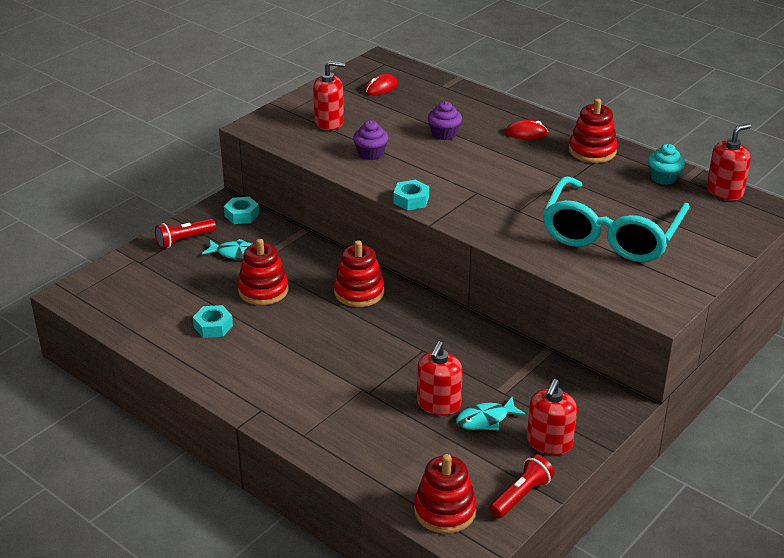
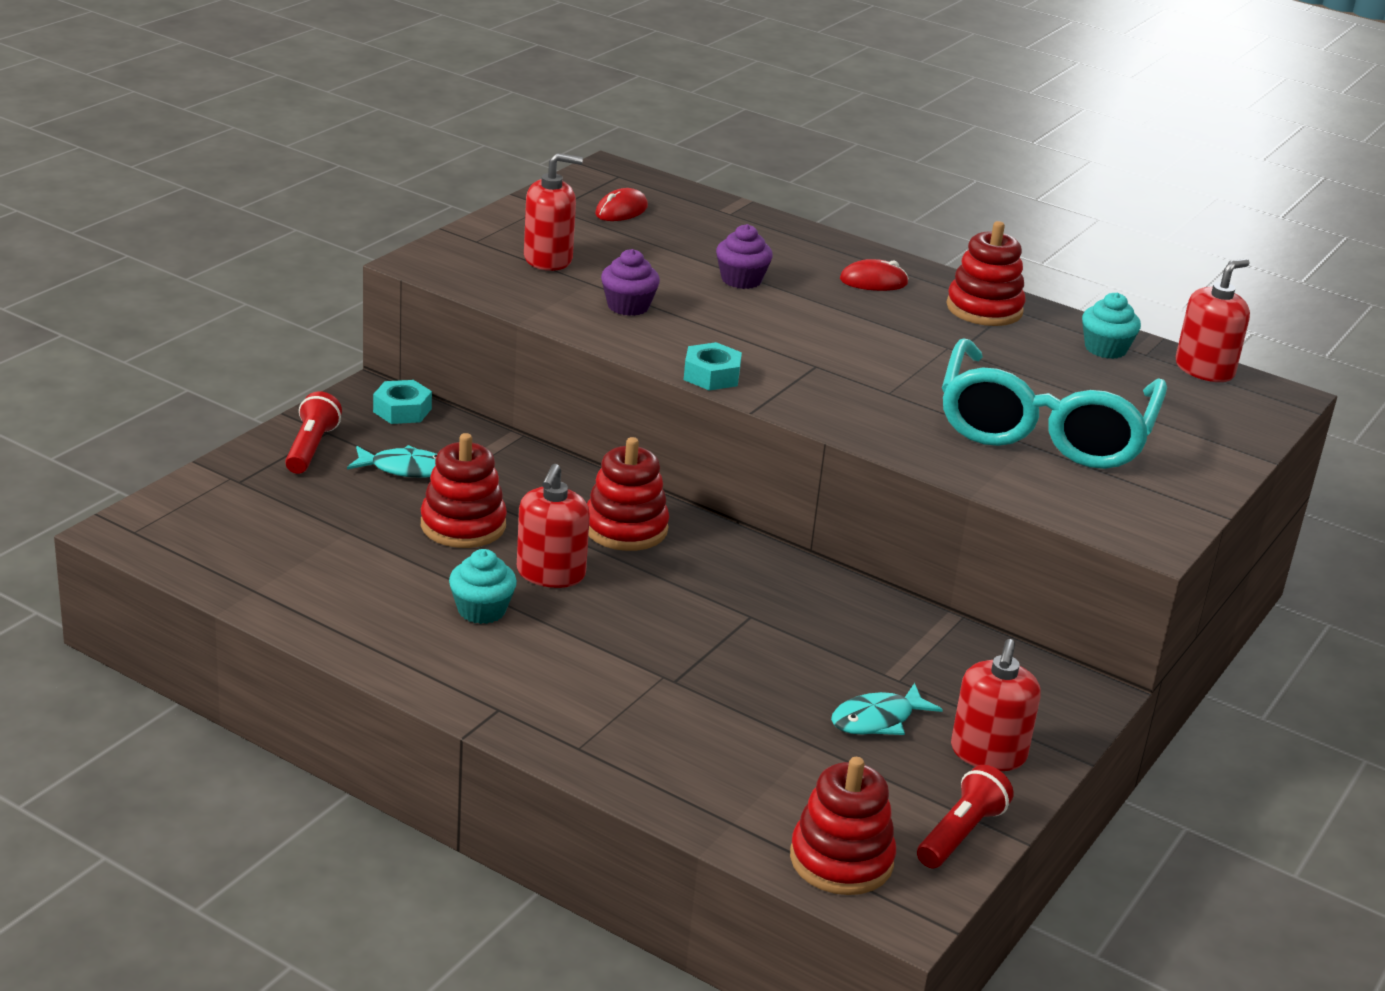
camera: 10 degrees left, 5 degrees down
red flashlight [155,219,216,249] -> red flashlight turned 135 degrees clockwise [285,391,342,474]
turquoise nut [193,305,233,338] -> none
red soap dispenser [417,341,463,415] -> red soap dispenser moved to [517,464,590,588]
none -> turquoise cupcake [449,549,517,624]

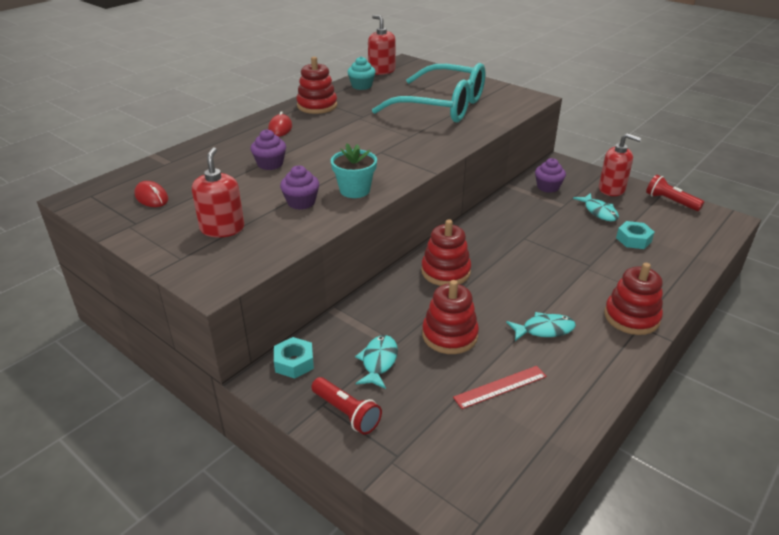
camera: 80 degrees left, 5 degrees up
red flashlight [285,391,342,474] -> red flashlight turned 150 degrees counterclockwise [311,377,382,435]
turquoise cupcake [449,549,517,624] -> turquoise fish [506,312,576,341]
red soap dispenser [517,464,590,588] -> none
turquoise nut [684,342,742,391] -> turquoise nut moved to [616,221,655,249]
red stacking toy [790,757,896,895] -> red stacking toy moved to [604,263,663,335]
none -> turquoise flower pot [331,143,377,198]
none -> red ruler [453,366,547,409]
none -> purple cupcake [535,158,566,193]

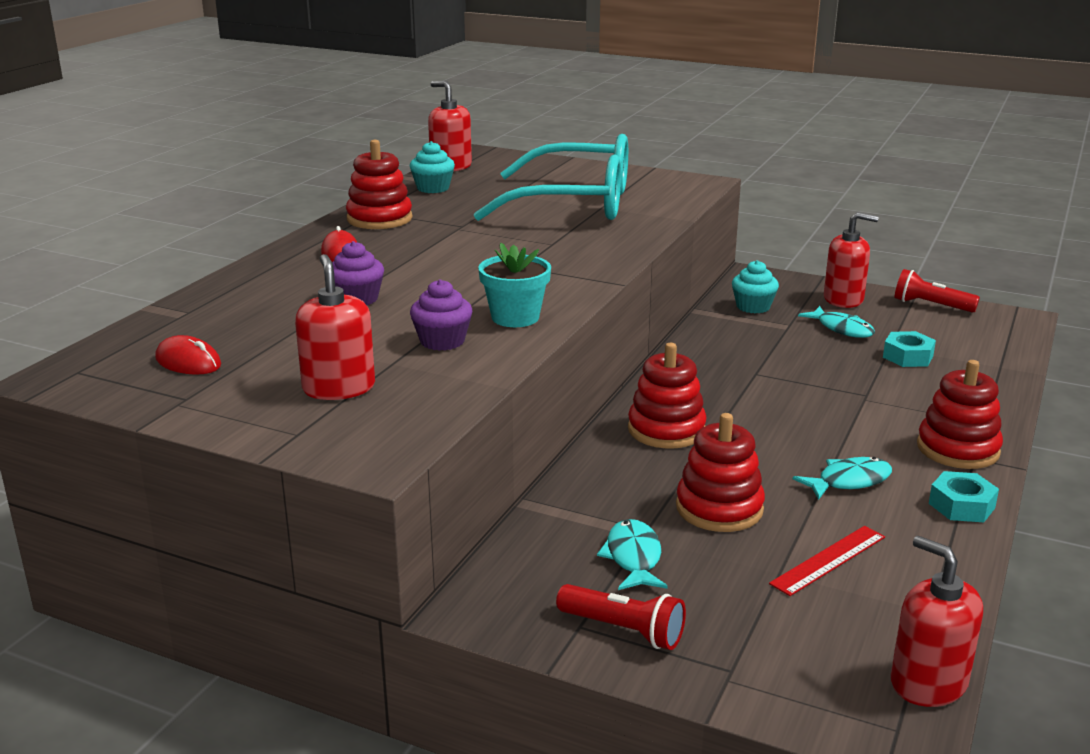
camera: 15 degrees left, 10 degrees down
turquoise nut [274,337,314,379] -> turquoise nut moved to [929,471,999,522]
purple cupcake [535,158,566,193] -> turquoise cupcake [732,260,779,313]
none -> red soap dispenser [891,536,983,707]

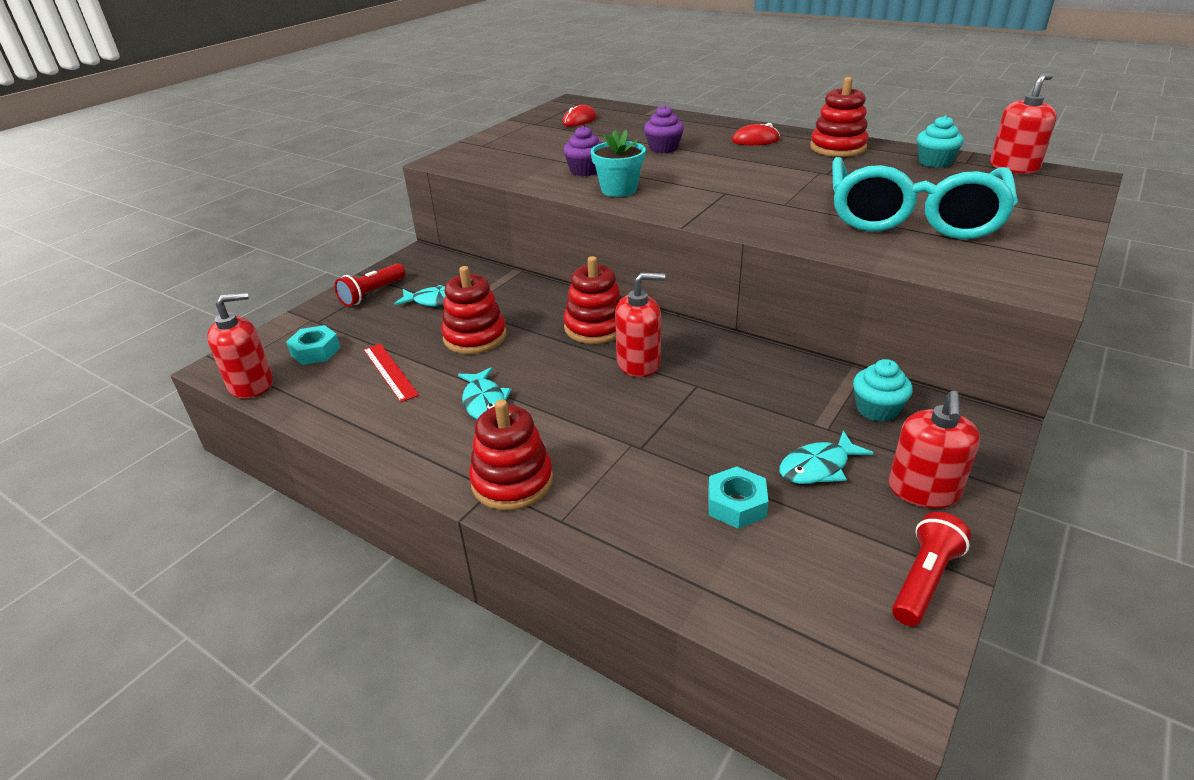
camera: 100 degrees right, 10 degrees up
red soap dispenser [295,254,375,400] -> red soap dispenser moved to [615,273,665,377]
turquoise nut [929,471,999,522] -> turquoise nut moved to [286,325,340,365]

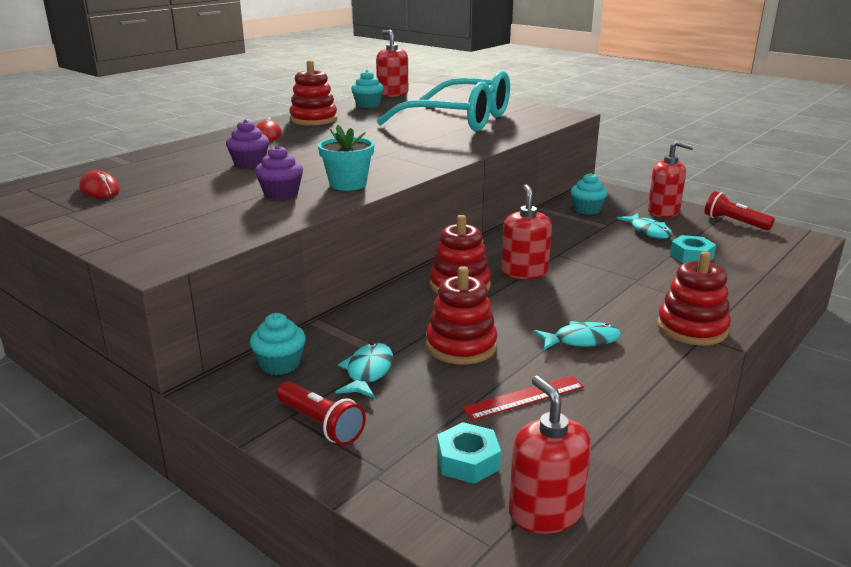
camera: 85 degrees left, 10 degrees down
none -> turquoise cupcake [250,313,306,375]

